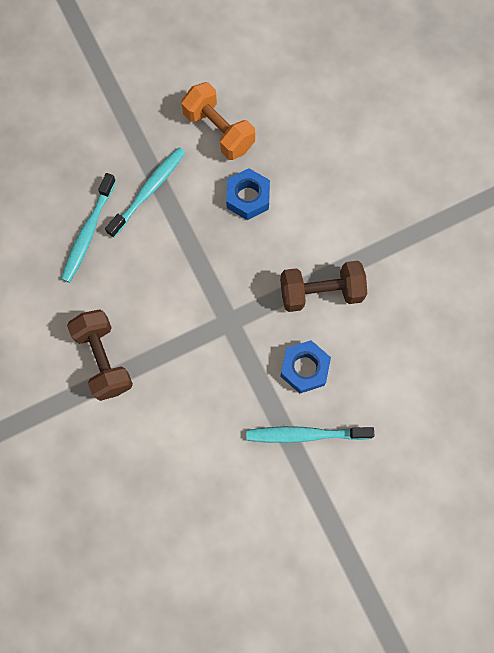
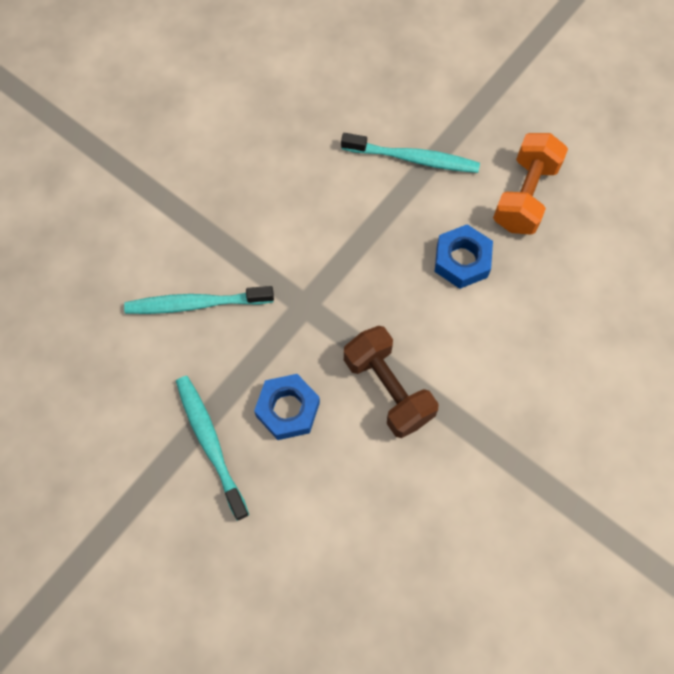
camera: 65 degrees right, 5 degrees down
turquoise toothbrush [61,173,116,283] -> turquoise toothbrush moved to [124,286,274,314]
brown dumbbell [67,309,133,401] -> none

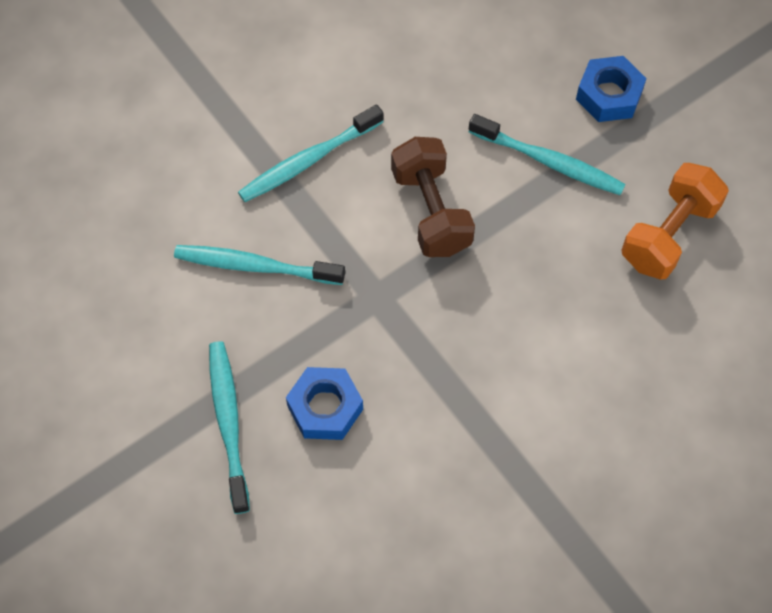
camera: 15 degrees right, 5 degrees down
brown dumbbell [344,326,439,438] -> brown dumbbell moved to [391,137,475,257]
blue nut [435,224,493,289] -> blue nut moved to [576,56,646,122]
none -> turquoise toothbrush [238,104,383,202]

